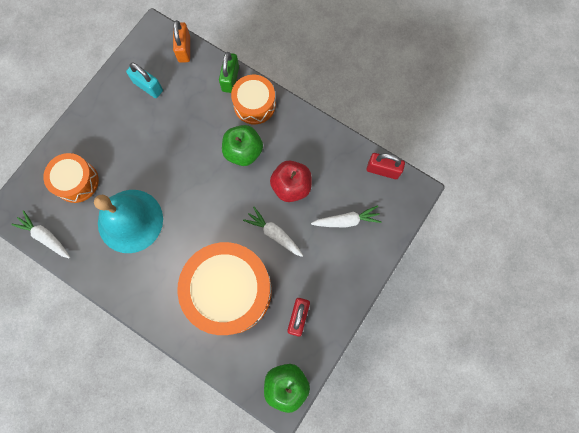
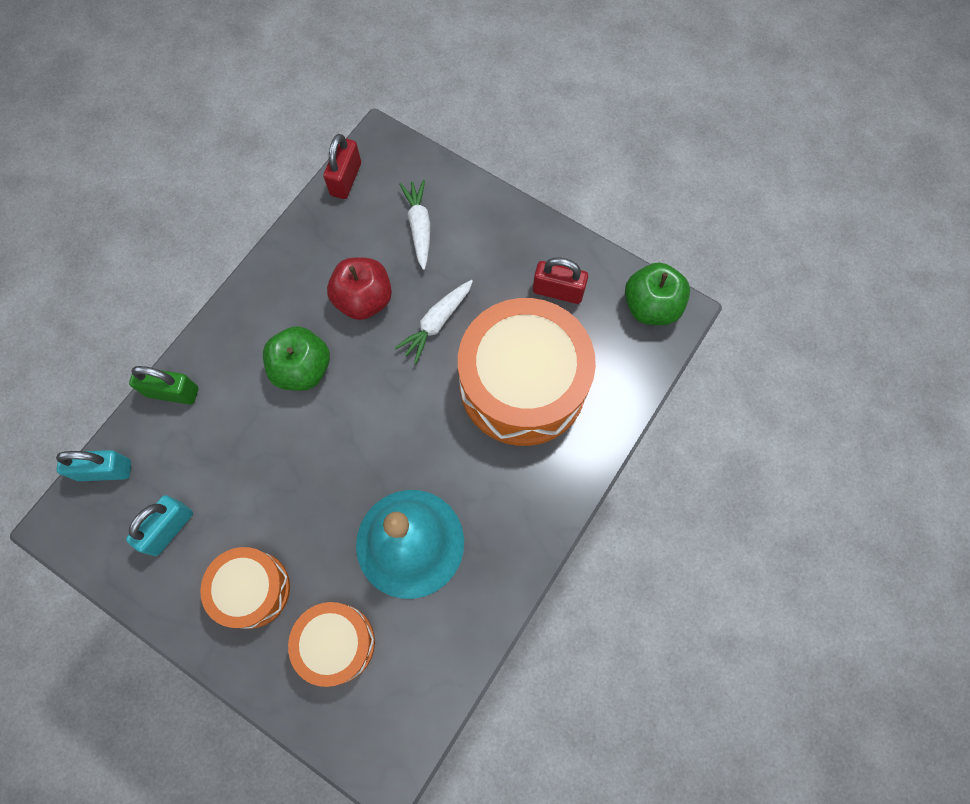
camera: 90 degrees left, 5 degrees down
white carrot [11,210,70,258] -> none
orange padlock [173,20,190,63] -> turquoise padlock [56,450,131,481]
orange drum [231,75,276,124] -> orange drum moved to [200,547,290,629]

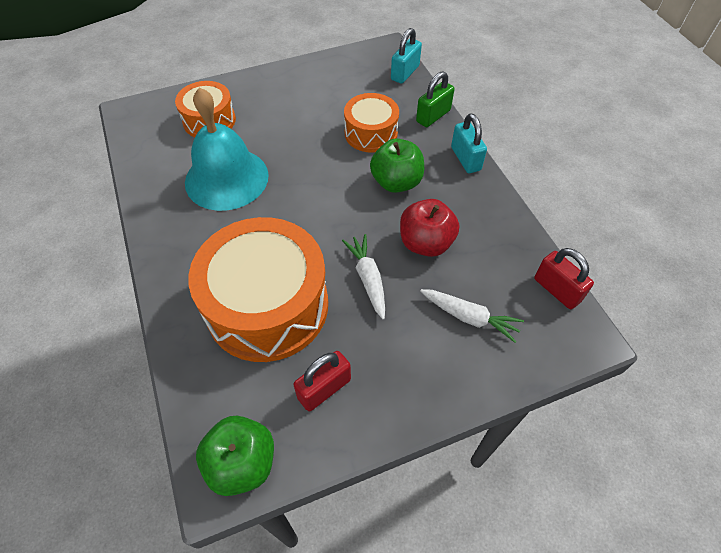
camera: 125 degrees right, 15 degrees down
turquoise padlock [126,495,193,556] -> turquoise padlock moved to [451,114,487,173]
orange drum [200,547,290,629] -> orange drum moved to [344,93,399,153]

